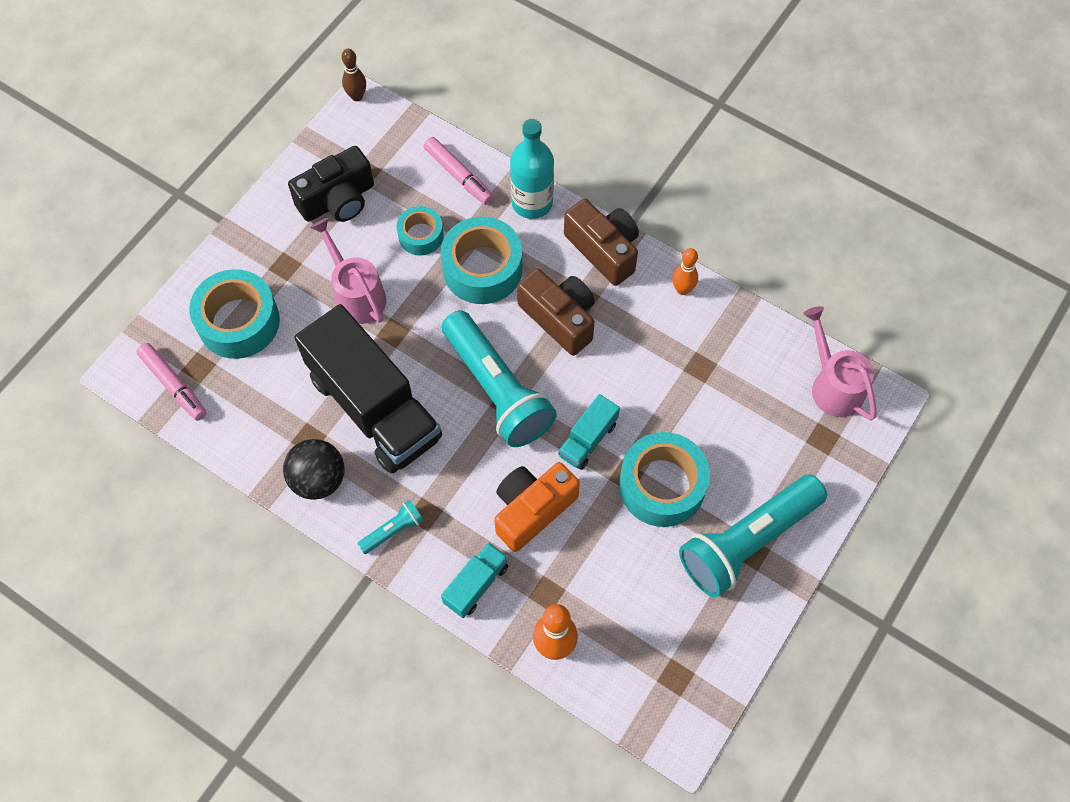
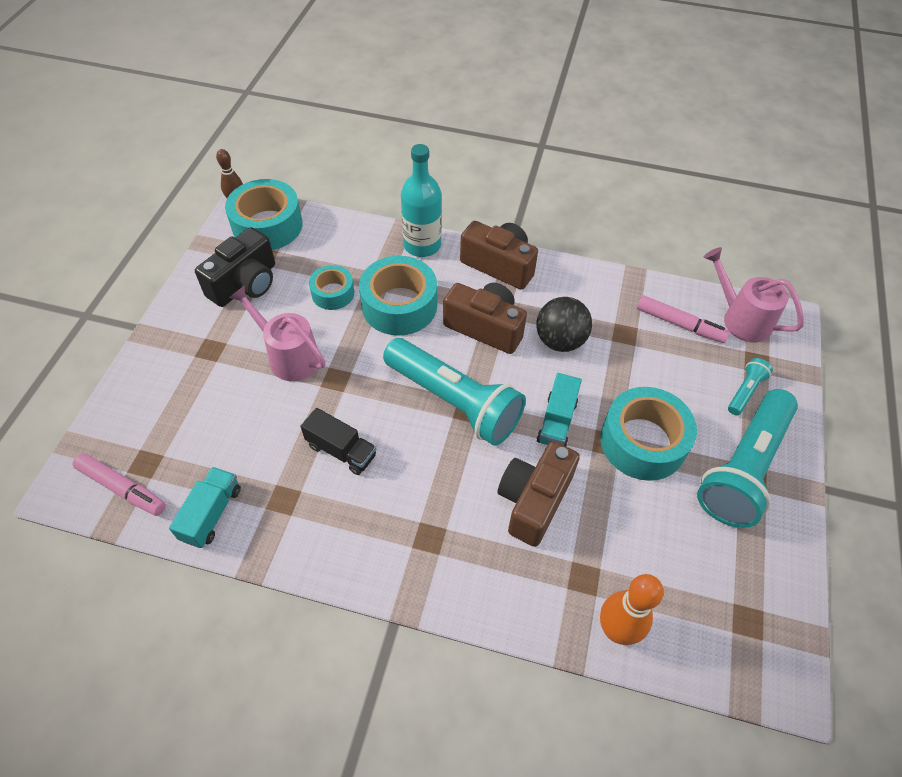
camera: 20 degrees left, 10 degrees down
turquoise tape [189,269,280,359] -> turquoise tape moved to [225,179,303,250]
black ball [283,439,344,500] -> black ball moved to [537,297,592,352]
black truck [294,304,442,474] -> black truck [301,408,376,475], size x0.44
turquoise flashlight [357,500,424,554] -> turquoise flashlight moved to [728,358,773,415]
pink marker [424,137,494,205] -> pink marker moved to [637,295,730,343]
turquoise truck [441,542,508,618] -> turquoise truck moved to [169,467,241,548]
orange camera [494,462,580,552] -> brown camera [498,441,580,547]
orange bowling pin [672,248,698,295] -> none

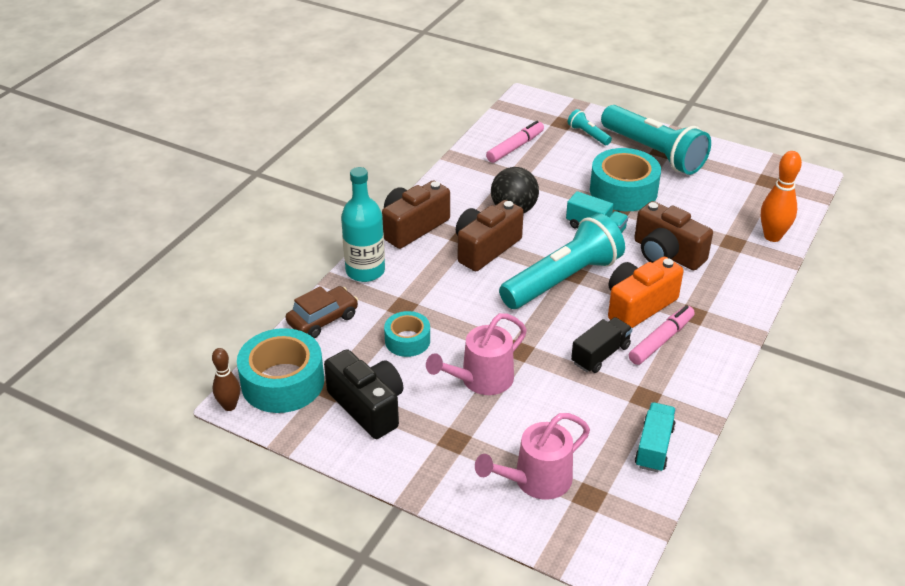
camera: 75 degrees left, 15 degrees down
pink marker [73,453,166,516] -> pink marker moved to [629,305,695,365]
turquoise truck [169,467,241,548] -> turquoise truck turned 75 degrees clockwise [635,402,676,472]
turquoise tape [359,256,437,336] -> none
pink watering can [704,247,804,342] -> pink watering can moved to [475,413,590,499]
none -> brown car [286,286,358,338]
none -> orange camera [608,257,684,328]

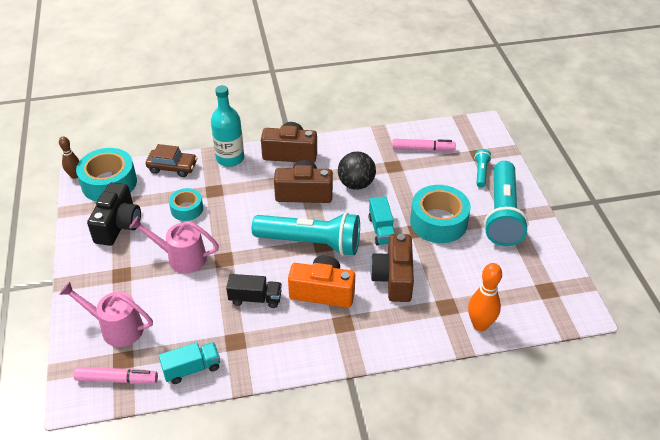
camera: 50 degrees right, 5 degrees up
pink marker [629,305,695,365] -> pink marker moved to [73,367,158,384]

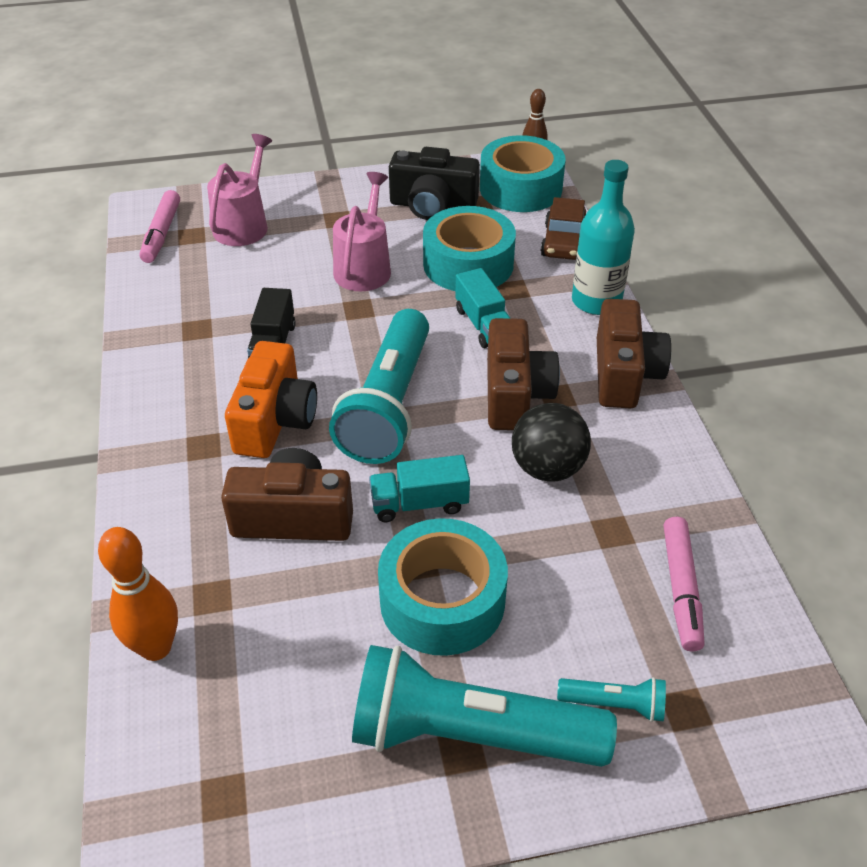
camera: 90 degrees right, 0 degrees up
turquoise truck [158,342,220,384] -> turquoise truck moved to [455,268,511,348]
turquoise tape [169,188,203,221] -> turquoise tape [423,206,516,291], size x1.74

